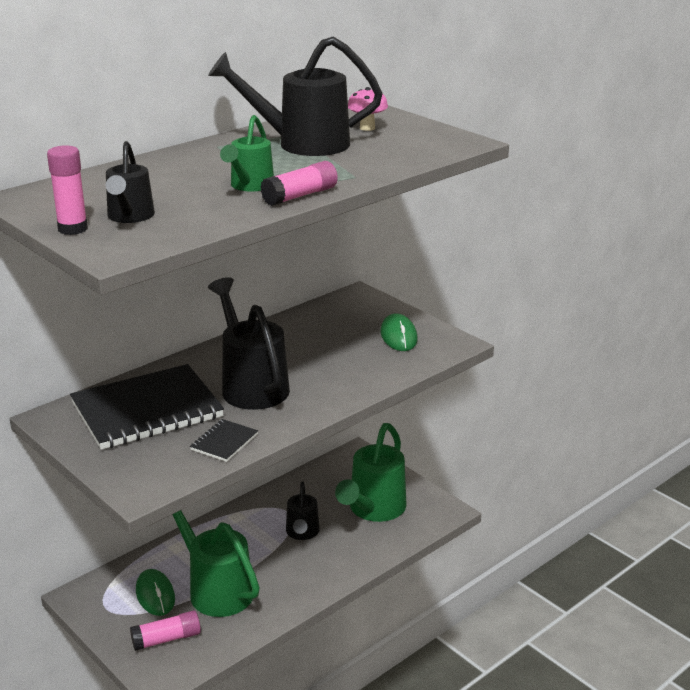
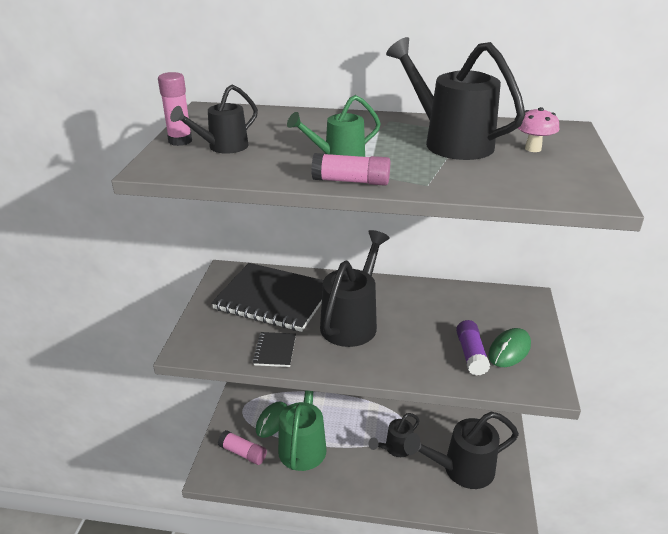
camera: 50 degrees right, 5 degrees up
black notebook [190,419,258,462] -> black notebook turned 75 degrees counterclockwise [253,332,296,367]
green watering can [335,423,406,522] -> black watering can [404,411,519,489]
none -> purple glue stick [456,320,490,376]

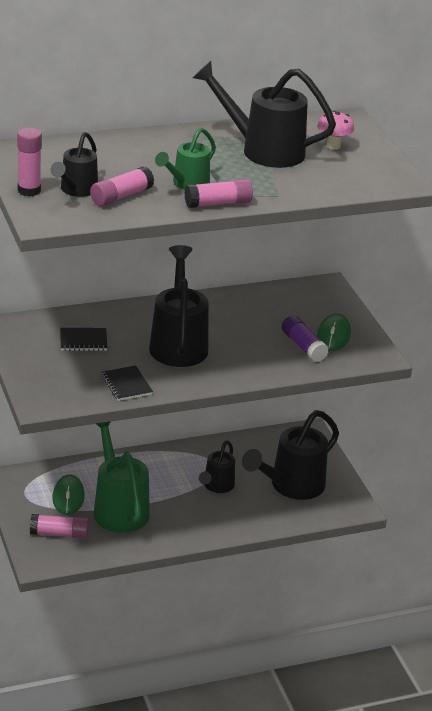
camera: 30 degrees left, 0 degrees up
black notebook [211,263,323,332] -> black notebook [60,328,107,351], size x0.43
none -> pink glue stick [90,166,154,206]

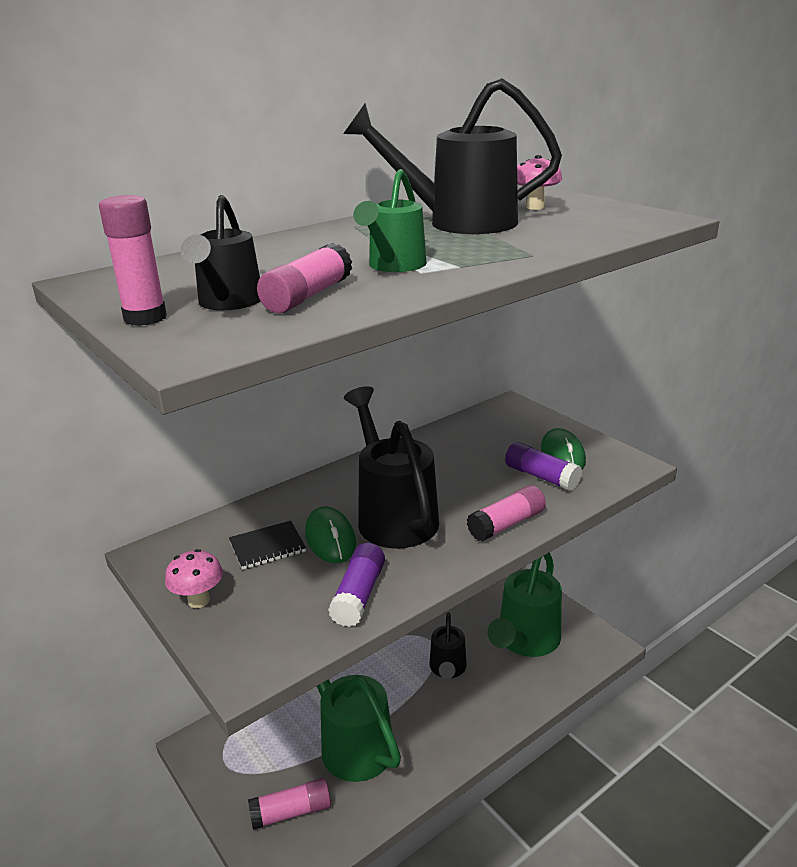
camera: 15 degrees left, 5 degrees down
green mouse [53,474,85,515] -> green mouse moved to [305,506,356,563]
black notebook [102,366,153,401] -> purple glue stick [328,543,385,627]
pink glue stick [184,179,253,208] -> pink glue stick moved to [467,485,546,542]
black watering can [242,410,339,500] -> green watering can [487,553,562,657]
none -> pink mushroom [165,549,223,608]

